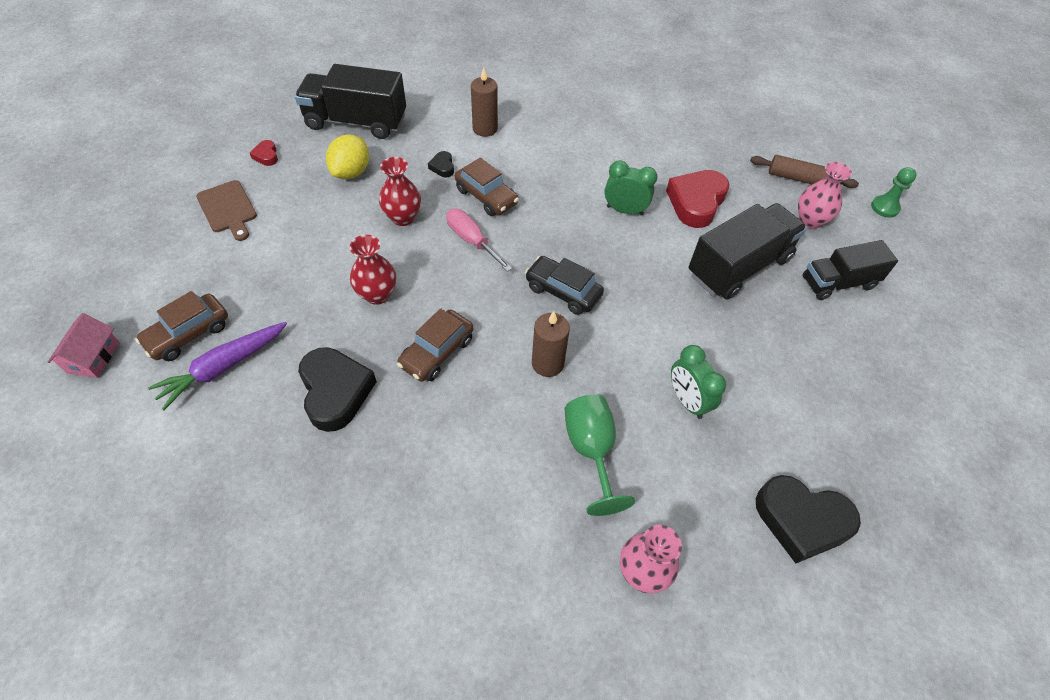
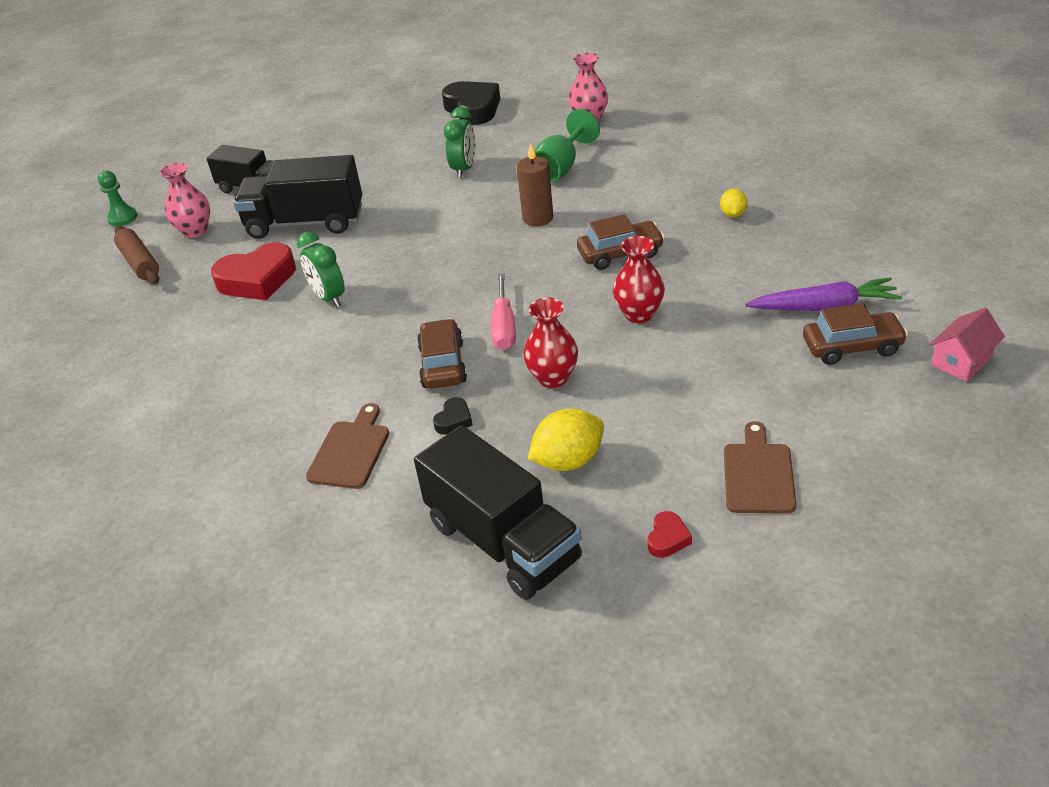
camera: 135 degrees left, 15 degrees down
black heart [298,347,377,432] -> none
brown candle [471,67,498,137] -> brown cutting board [306,403,389,489]
black car [525,256,604,315] -> none
none -> yellow lemon [720,189,747,217]

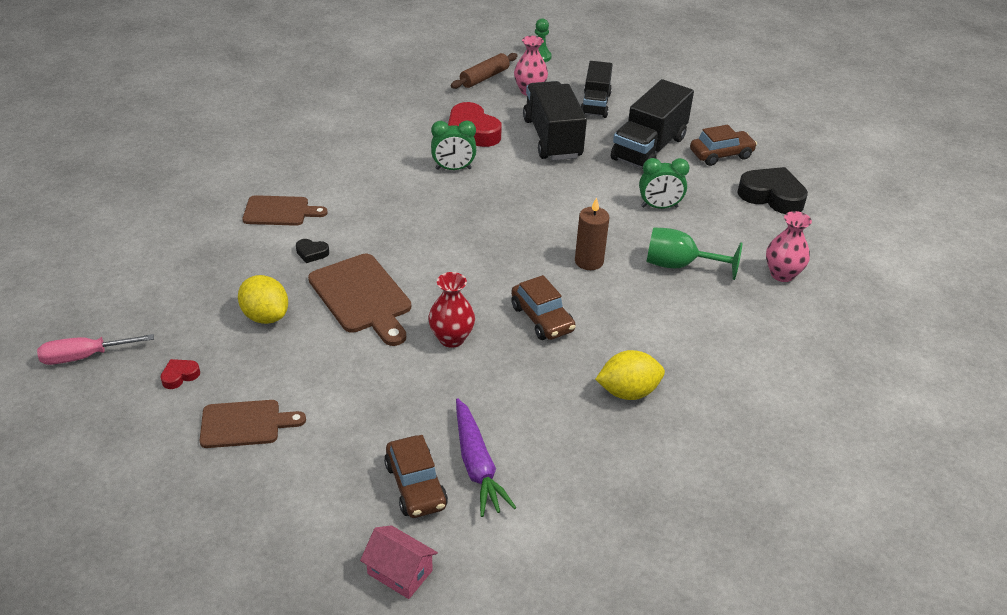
camera: 70 degrees right, 0 degrees up
green clock [297,232,345,307] -> green clock turned 135 degrees counterclockwise [431,120,476,170]
black truck [414,425,582,600] -> black truck moved to [611,79,694,169]
brown car [417,318,467,389] -> brown car moved to [690,125,757,166]
black heart [442,81,500,125] -> black heart turned 105 degrees counterclockwise [737,167,808,214]
pink screwdriver [491,273,516,350] -> pink screwdriver moved to [37,334,154,365]
red vase [523,297,578,388] -> brown cutting board [308,254,411,346]
red heart [648,511,692,558] -> red heart turned 135 degrees clockwise [161,359,200,389]
yellow lemon [720,189,747,217] -> yellow lemon [595,350,665,400], size x1.74

